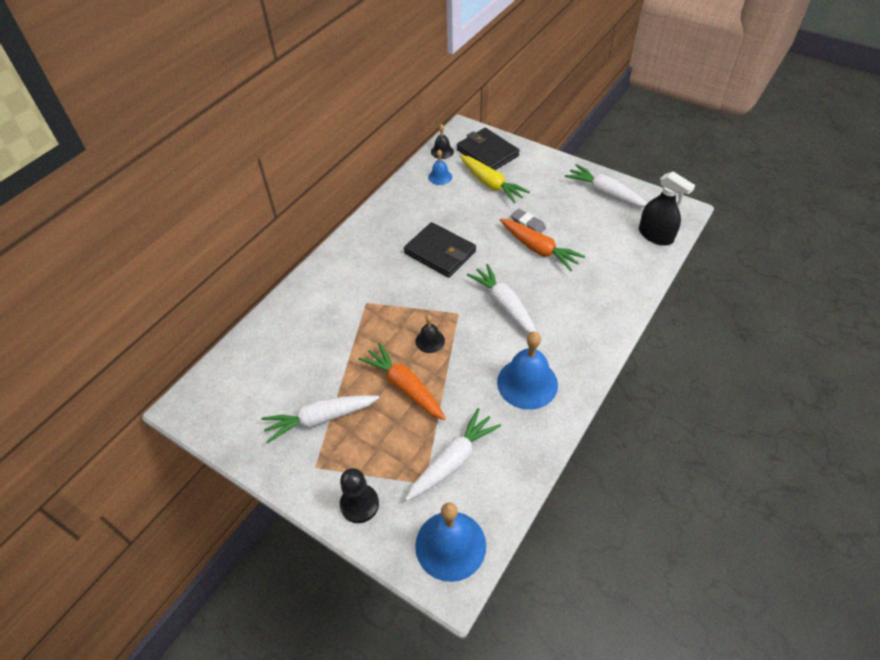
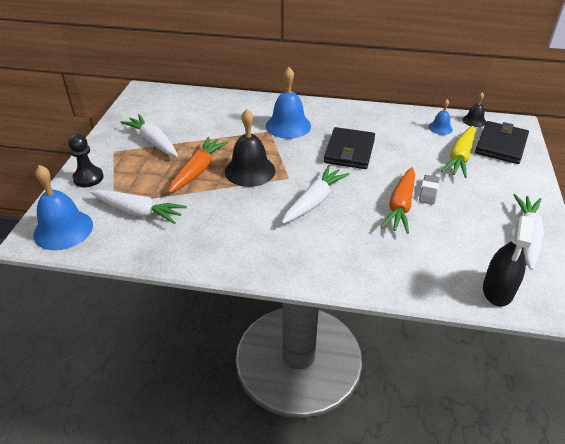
camera: 65 degrees right, 10 degrees down
black bell [415,315,445,353] -> black bell [225,109,275,187], size x1.95
blue bell [497,331,558,410] -> blue bell moved to [266,67,311,139]

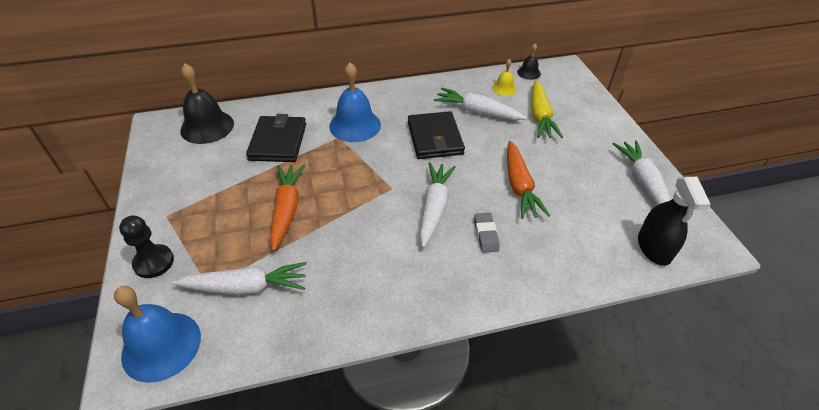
camera: 25 degrees left, 5 degrees up
white carrot [120,114,178,157] -> white carrot moved to [434,88,527,120]
black bell [225,109,275,187] -> black bell moved to [180,63,234,144]
grey eraser [419,175,440,205] -> grey eraser moved to [474,213,500,253]
blue bell [429,99,453,135] -> yellow bell [492,59,516,96]
black wallet [475,121,529,164] -> black wallet moved to [246,114,306,162]

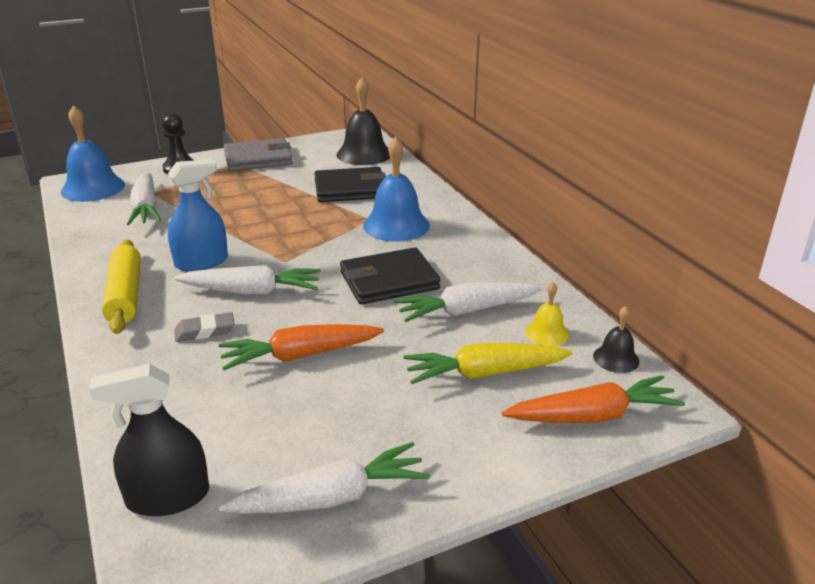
camera: 80 degrees right, 15 degrees down
orange carrot [270,165,305,251] -> orange carrot moved to [502,375,685,423]
white carrot [434,88,527,120] -> white carrot turned 120 degrees counterclockwise [394,282,542,322]
none -> yellow rolling pin [102,239,141,334]
none -> blue spray bottle [168,159,228,271]
none -> grey wallet [224,138,293,171]

